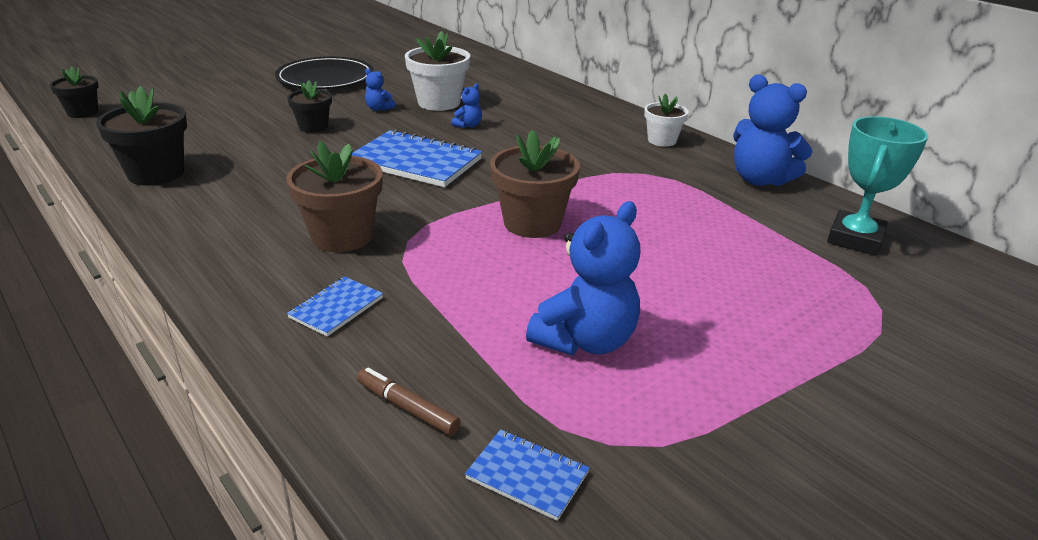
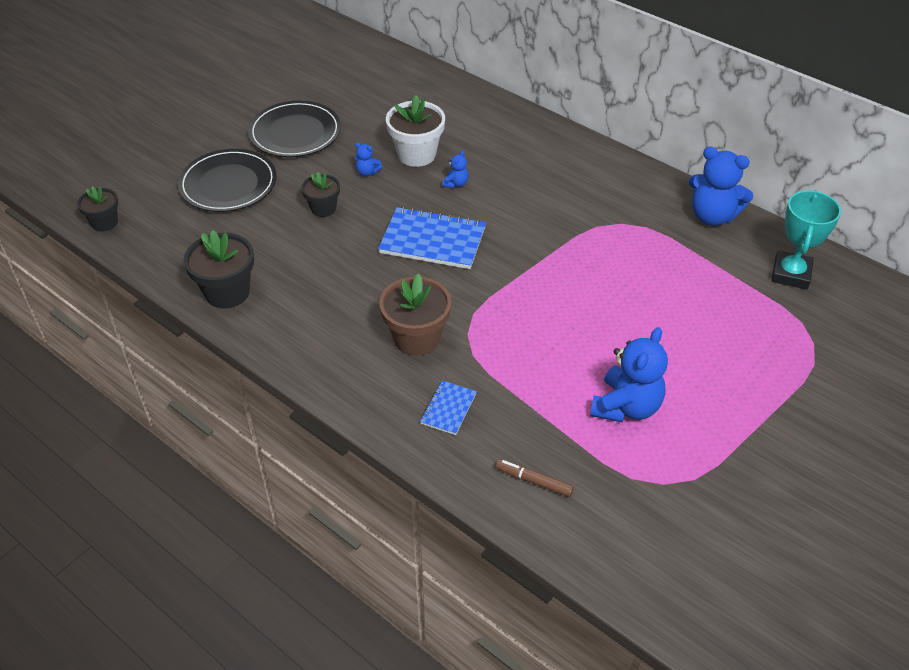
camera: 10 degrees left, 15 degrees up
blue notebook [465,429,590,521] -> none
brown flower pot [490,130,580,238] -> none
white flower pot [644,93,688,147] -> none
none -> black plate [178,149,277,212]

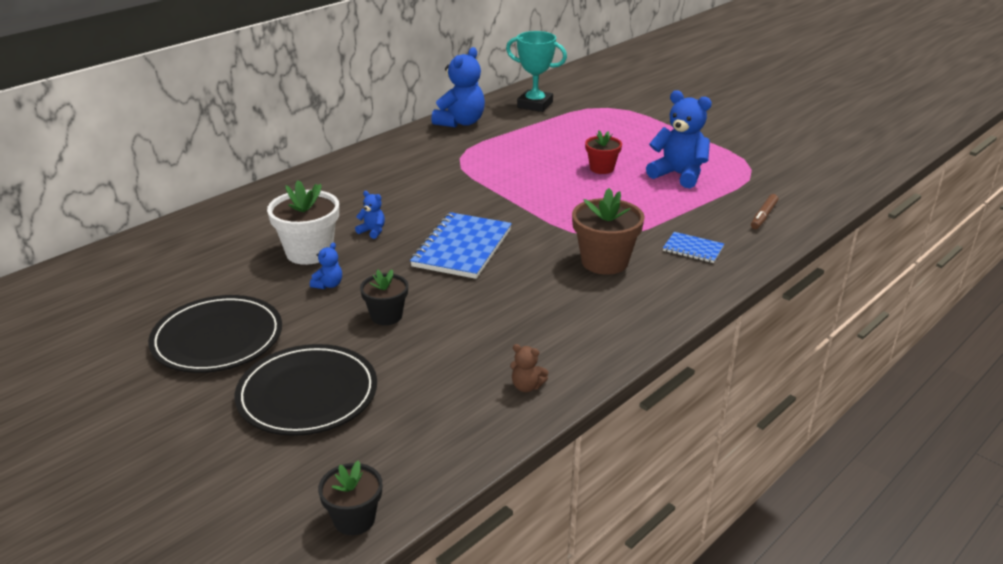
camera: 85 degrees left, 15 degrees down
black flower pot [184,230,254,309] -> brown teddy bear [510,344,548,392]
none -> red flower pot [585,130,622,174]

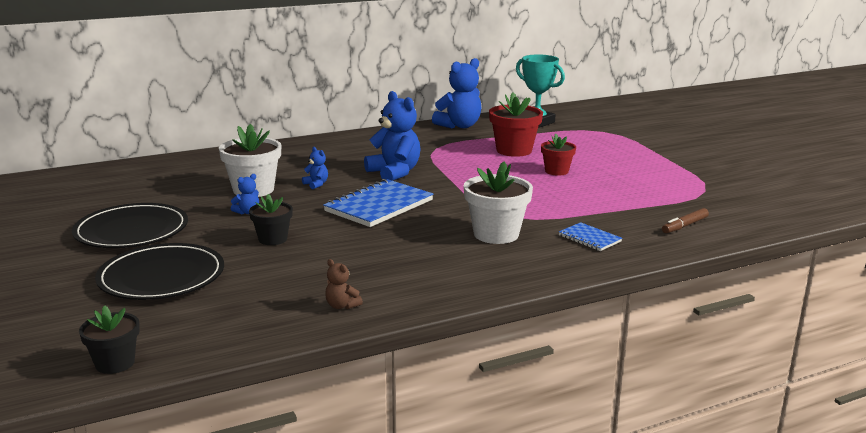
camera: 20 degrees right, 10 degrees down
brown flower pot [572,188,645,275] -> white flower pot [464,162,533,244]
blue teddy bear [646,90,712,188] -> blue teddy bear moved to [364,91,421,181]
none -> red flower pot [489,93,543,157]

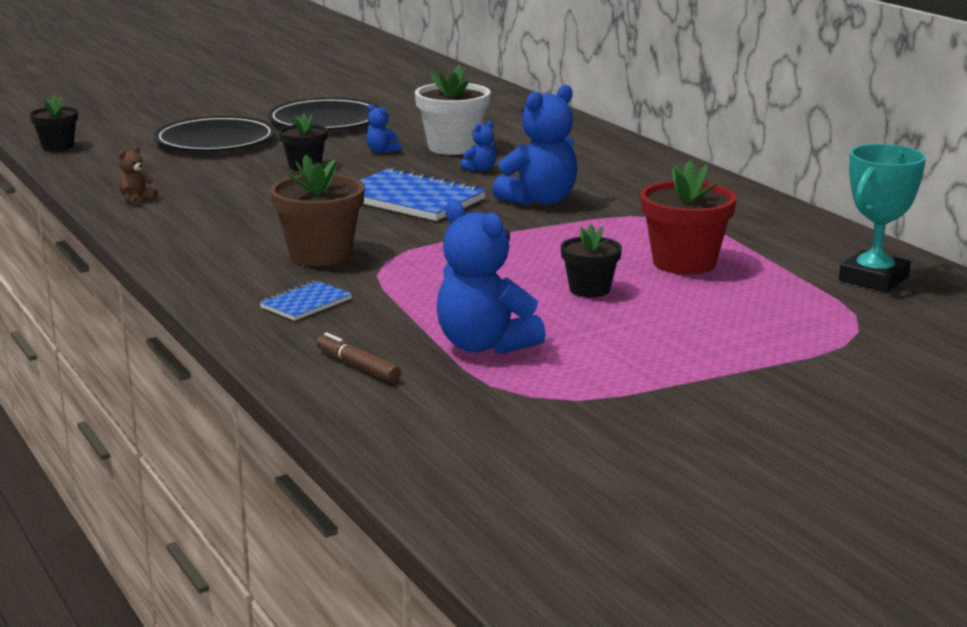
camera: 85 degrees right, 0 degrees up
blue teddy bear [432,58,482,129] -> blue teddy bear moved to [437,200,546,354]
white flower pot [464,162,533,244] -> brown flower pot [270,155,365,266]
red flower pot [541,134,576,176] -> black flower pot [561,224,622,298]

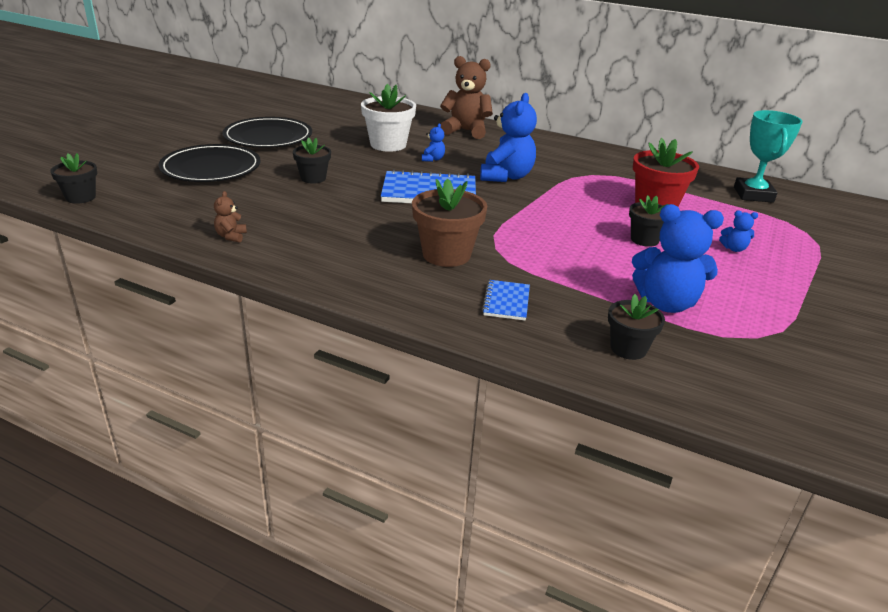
camera: 35 degrees left, 10 degrees up
brown marker [316,332,401,382] -> black flower pot [608,294,665,360]
blue teddy bear [366,104,401,153] -> blue teddy bear moved to [719,210,758,252]
none -> brown teddy bear [440,56,493,139]

